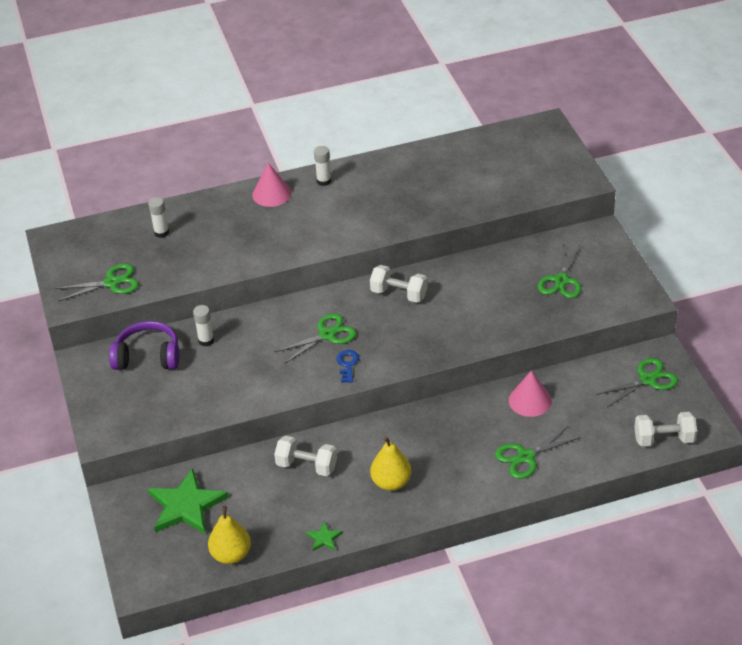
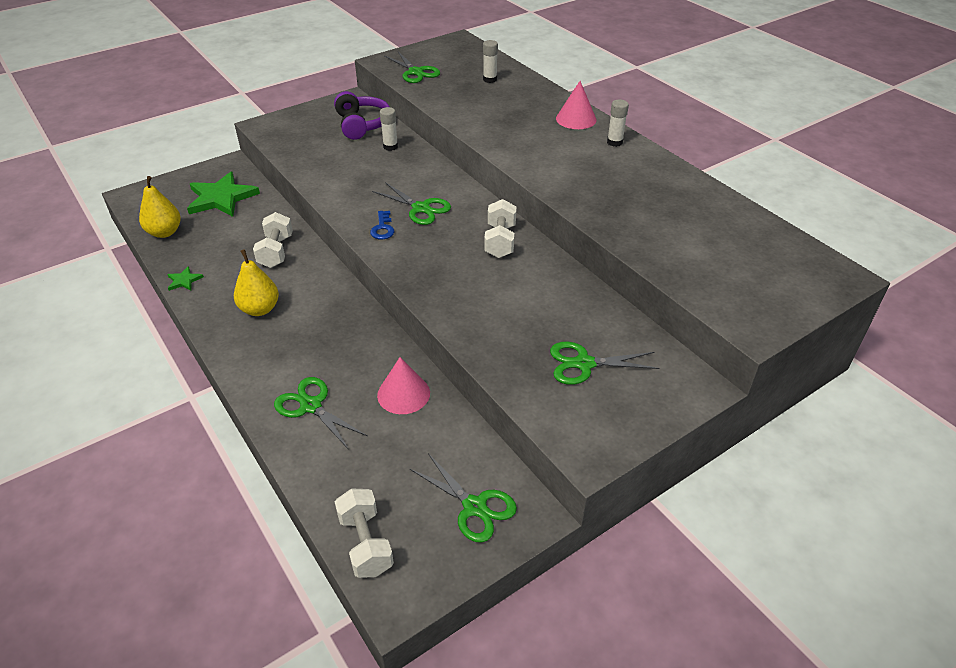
camera: 70 degrees right, 0 degrees up
blue key [336,350,359,383] -> blue key turned 105 degrees clockwise [370,211,394,239]

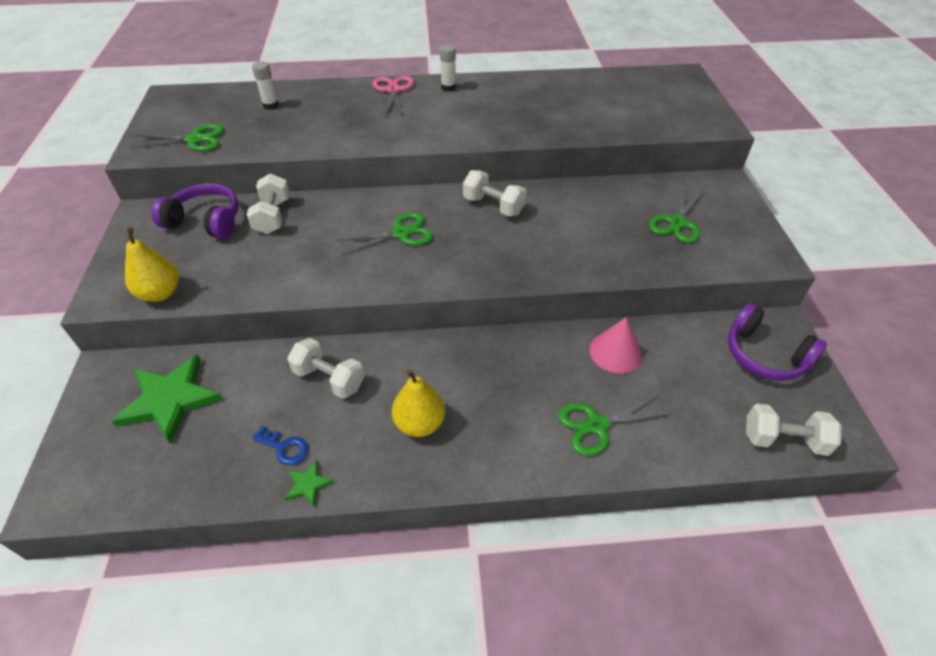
camera: 60 degrees left, 5 degrees up
yellow pear [139,176,181,238] -> yellow pear moved to [125,227,179,302]
blue key [370,211,394,239] -> blue key moved to [252,426,308,465]
white glue stick [380,107,398,151] -> white dumbbell [247,173,290,234]
green scissors [410,453,517,543] -> purple headphones [728,303,827,381]
pink cone [556,81,597,129] -> pink scissors [372,76,414,117]

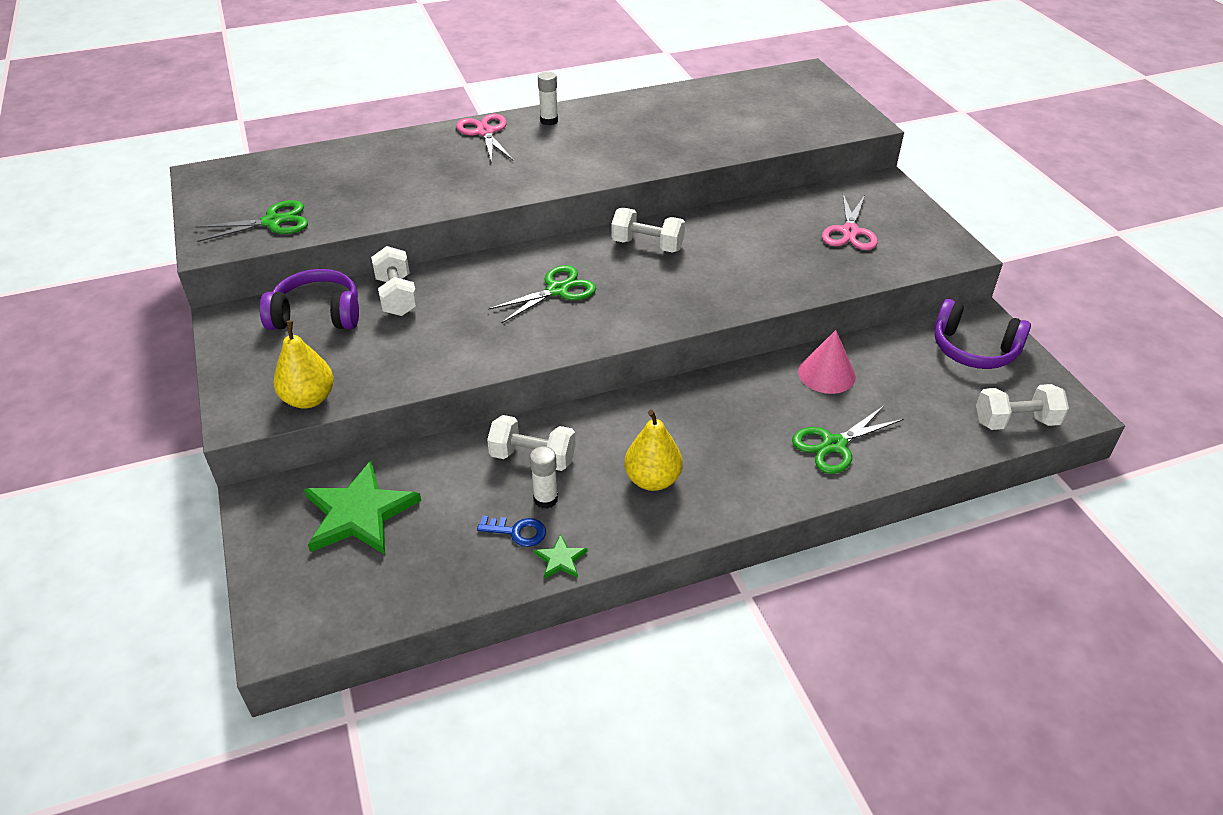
camera: 15 degrees left, 5 degrees down
white glue stick [252,61,279,110] -> white glue stick moved to [530,446,558,509]
green scissors [649,186,703,243] -> pink scissors [822,194,878,250]

